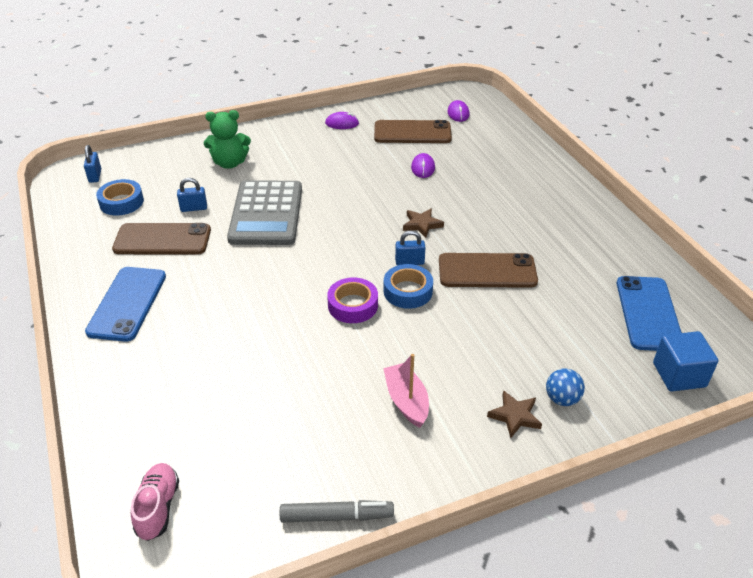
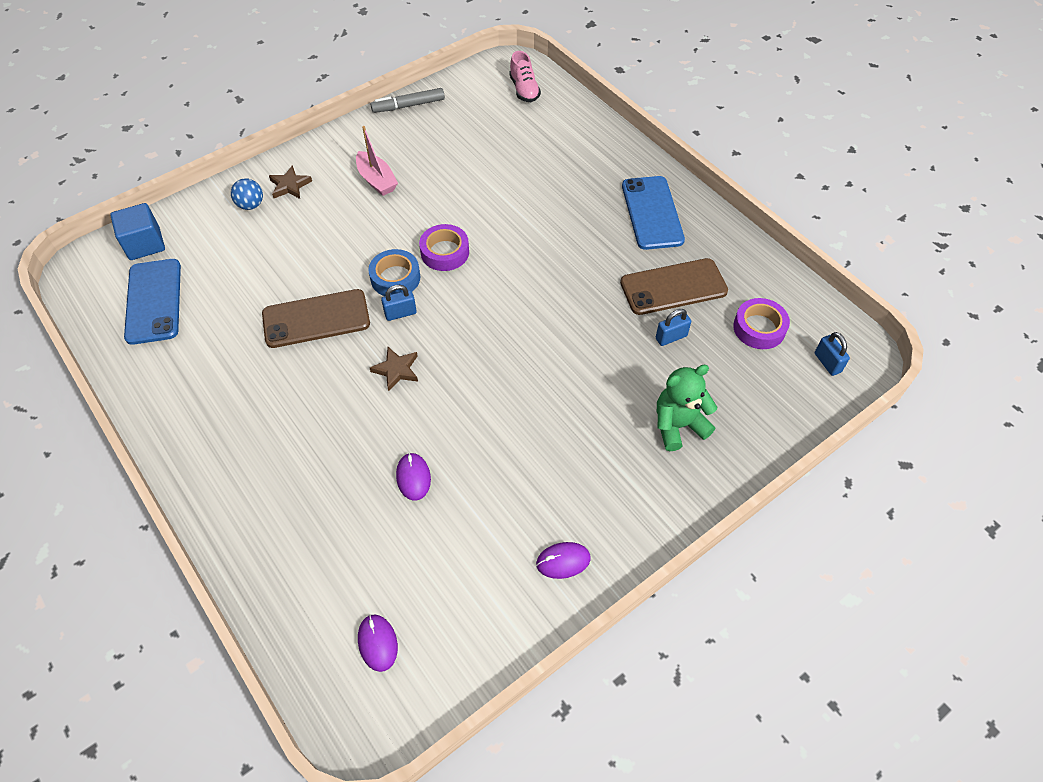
camera: 165 degrees right, 15 degrees up
blue tape [96,179,144,215] -> purple tape [733,298,790,349]
grey calculator [227,180,302,245] -> none
brown phone [374,120,452,143] -> none

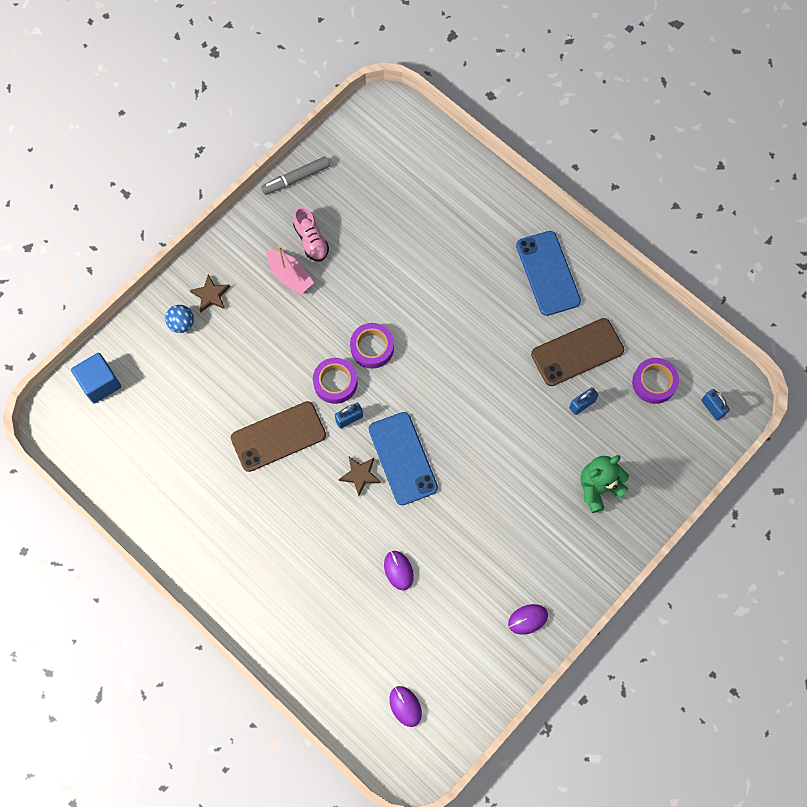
camera: 10 degrees left, 15 degrees up
blue phone [124,259,181,345] -> blue phone moved to [369,412,438,505]
blue tape [368,249,420,296] -> purple tape [313,358,358,404]
pink shoe [509,51,541,102] -> pink shoe moved to [293,206,329,261]

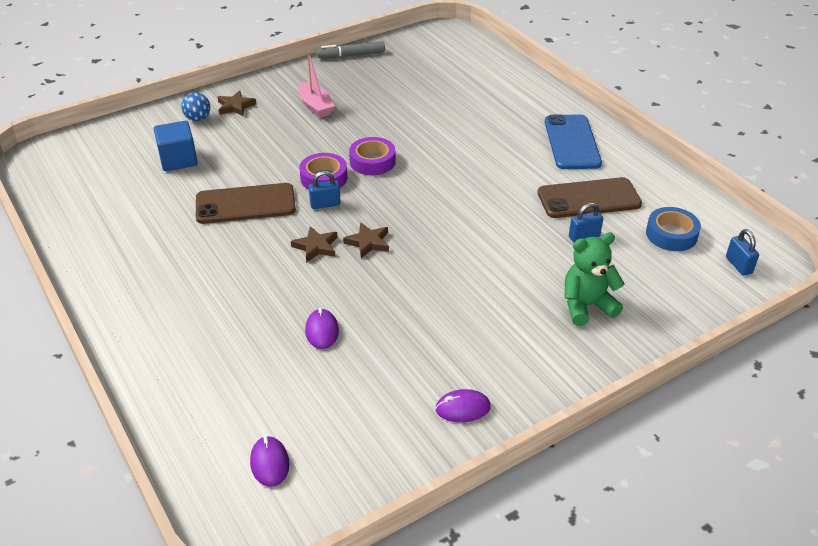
camera: 15 degrees right, 30 degrees down
blue cube [71,353,121,404] -> blue cube moved to [154,121,198,171]
pink shoe [293,206,329,261] -> none
blue phone [369,412,438,505] -> brown star [343,222,389,258]
purple tape [632,358,679,404] -> blue tape [646,207,701,251]

